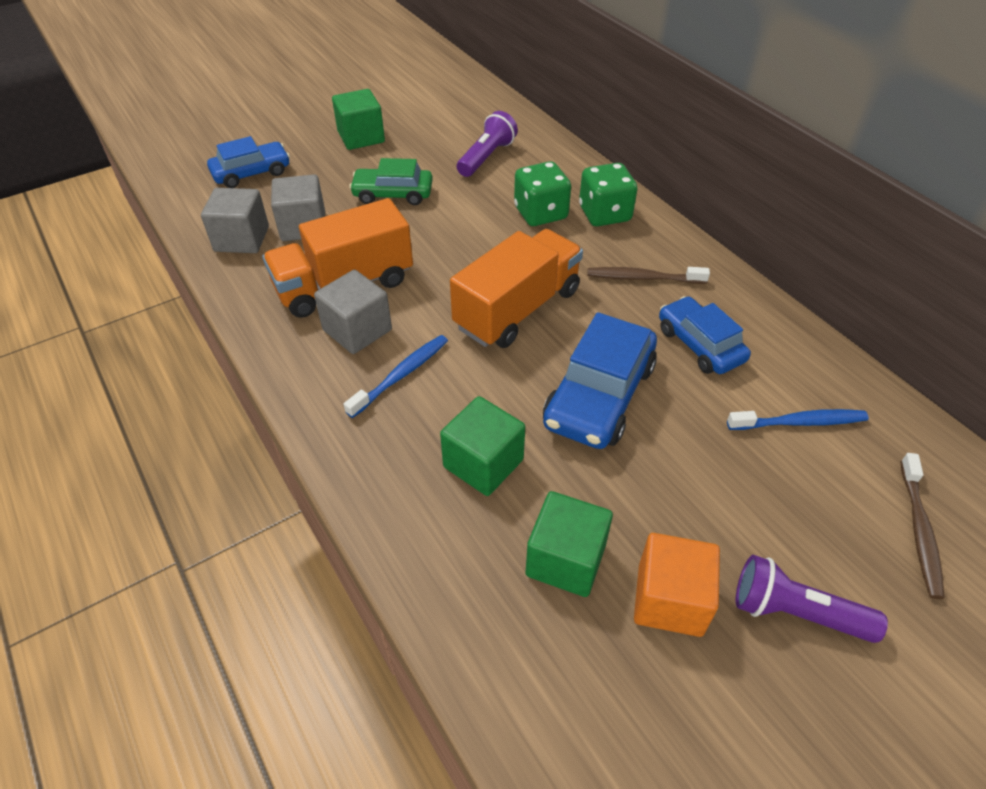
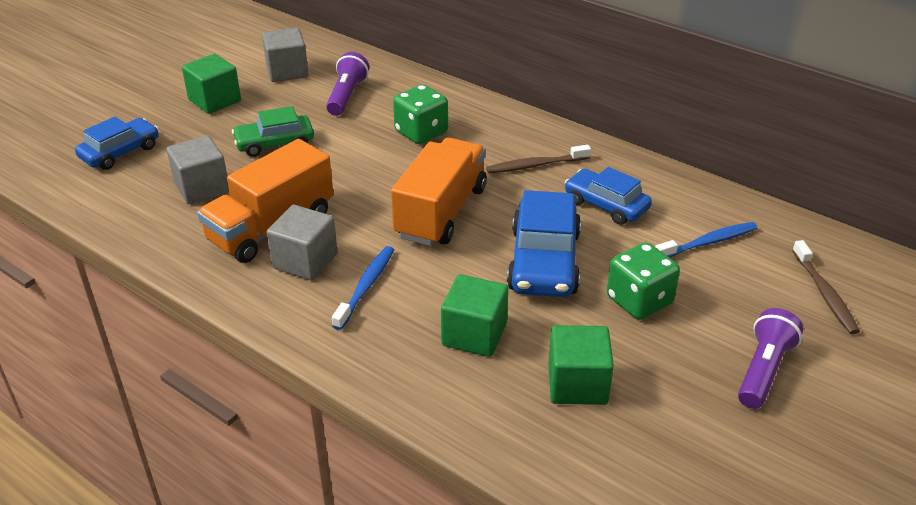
camera: 20 degrees left, 10 degrees down
grey cube [201,188,269,253] -> grey cube moved to [262,28,309,82]
green dice [579,163,637,226] -> green dice moved to [607,242,680,320]
orange cube [634,533,720,637] -> none
purple flashlight [736,555,888,643] -> purple flashlight turned 120 degrees clockwise [738,308,803,409]

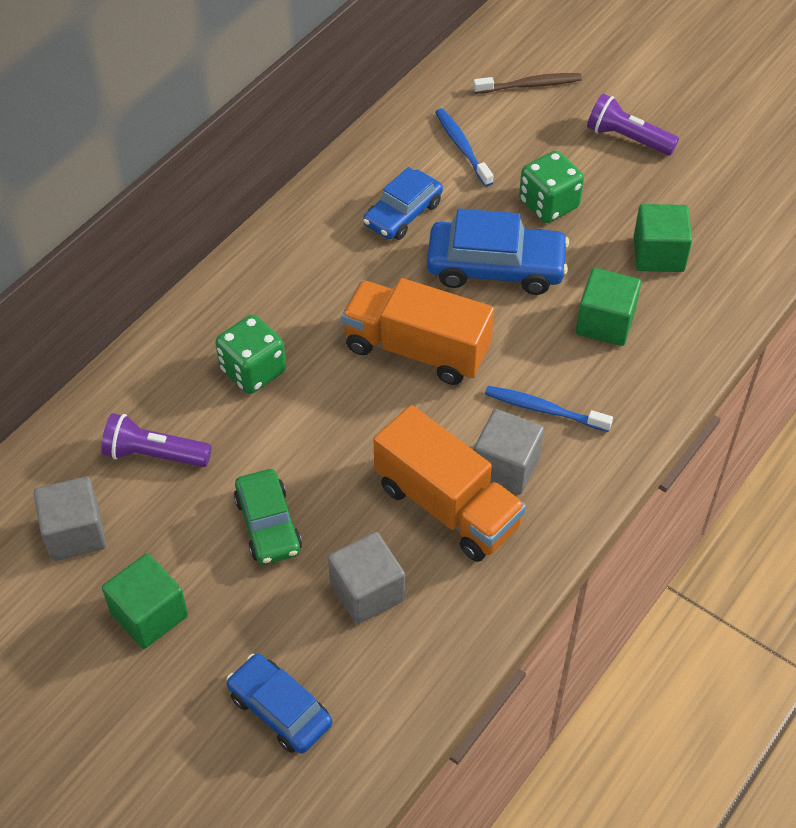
camera: 90 degrees left, 15 degrees up
brown toothbrush [486,145,591,173] -> none

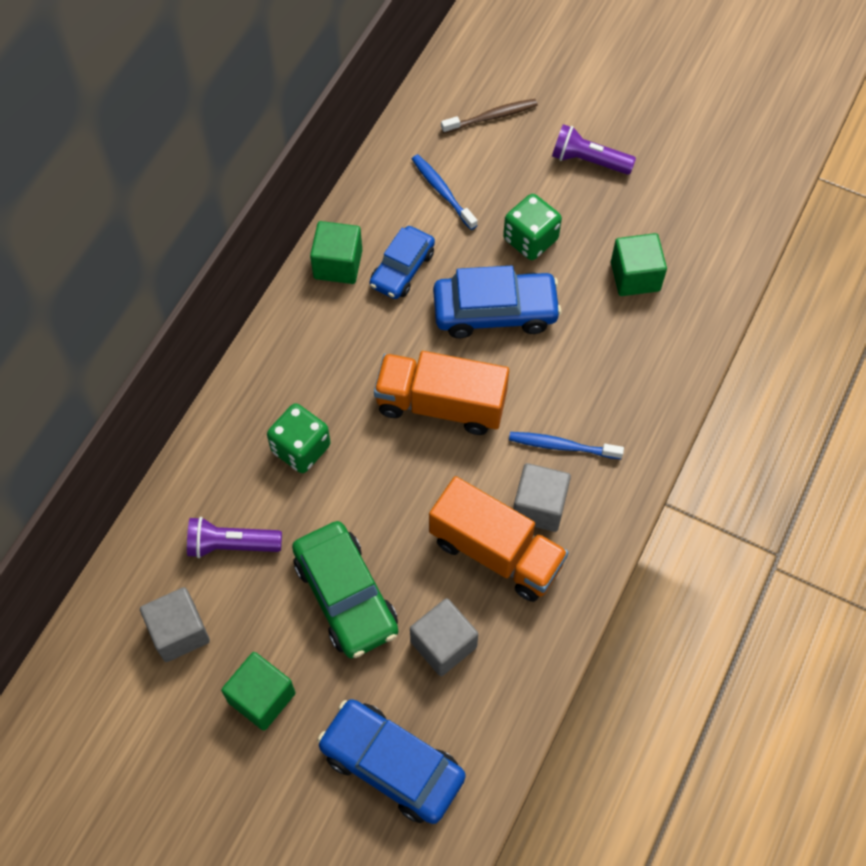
camera: 10 degrees left, 10 degrees up
blue car [226,654,333,754] -> blue car [317,699,466,824], size x1.52
green car [234,469,302,565] -> green car [292,521,398,658], size x1.52
green cube [576,268,641,346] -> green cube moved to [310,221,362,284]

